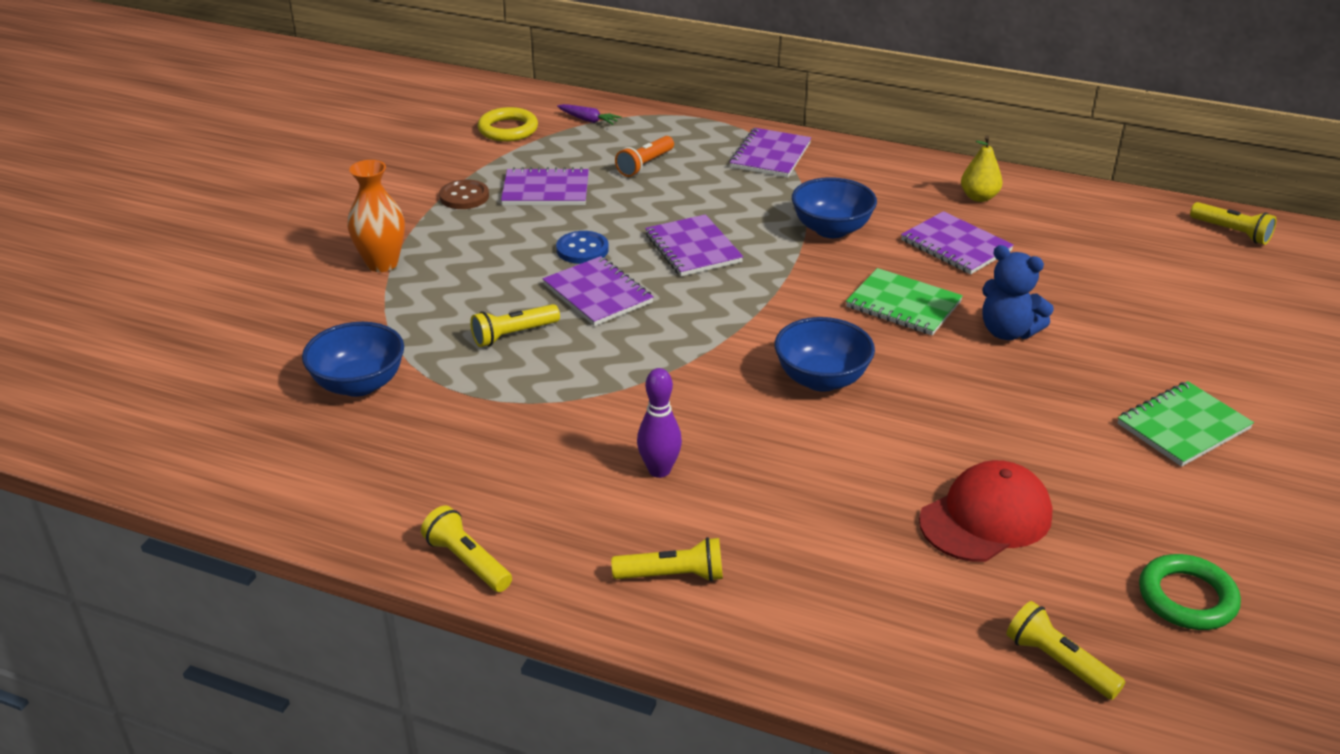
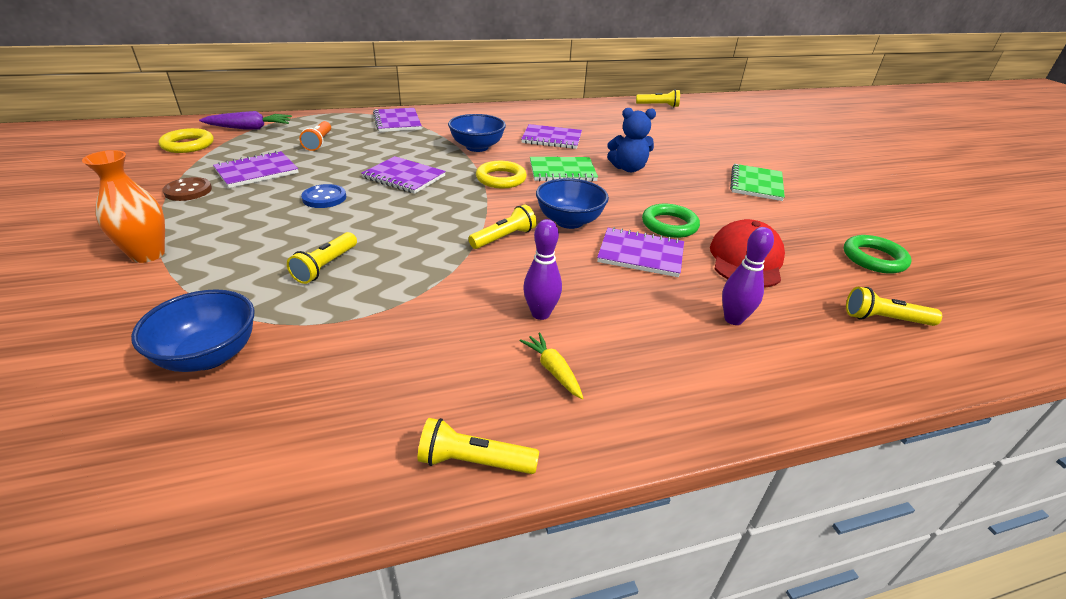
camera: 40 degrees left, 0 degrees up
purple notebook [542,256,654,326] -> purple notebook moved to [597,227,684,277]
purple carrot [557,104,622,125] -> purple carrot [199,111,292,130], size x1.61
yellow flashlight [611,537,723,582] -> yellow flashlight moved to [468,204,537,249]
yellow pear [961,135,1003,202] -> none
none -> yellow ring [476,161,527,188]
none -> yellow carrot [520,332,583,399]
none -> green ring [642,204,700,238]
none -> purple bowling pin [722,227,774,325]

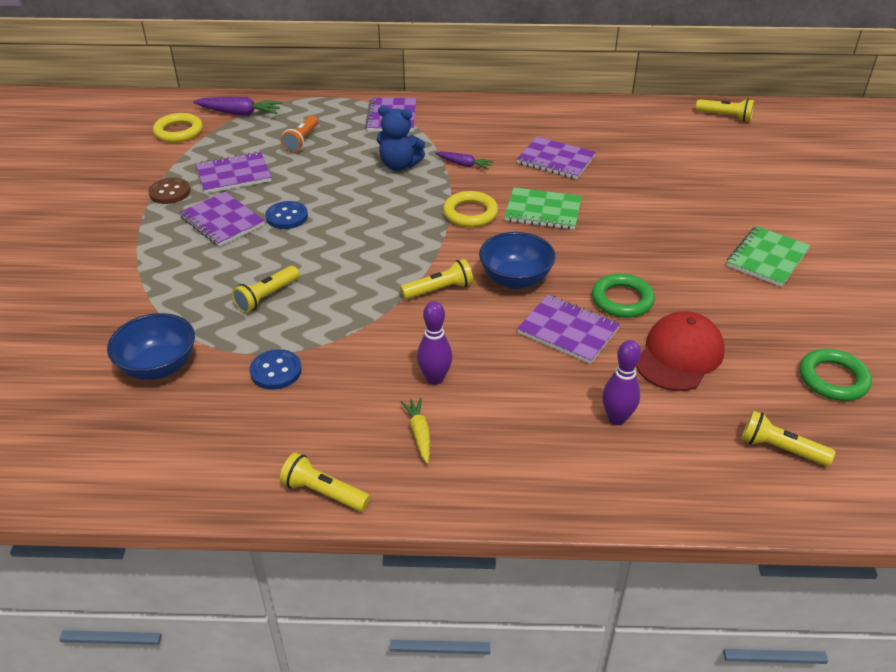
camera: 20 degrees right, 5 degrees up
orange vase [82,150,165,263] -> none
purple notebook [361,156,446,194] -> purple notebook moved to [179,192,265,247]
blue bowl [448,114,506,152] -> purple carrot [435,151,494,170]
blue teddy bear [607,108,656,172] -> blue teddy bear moved to [377,106,425,171]
none -> blue button [250,349,302,390]

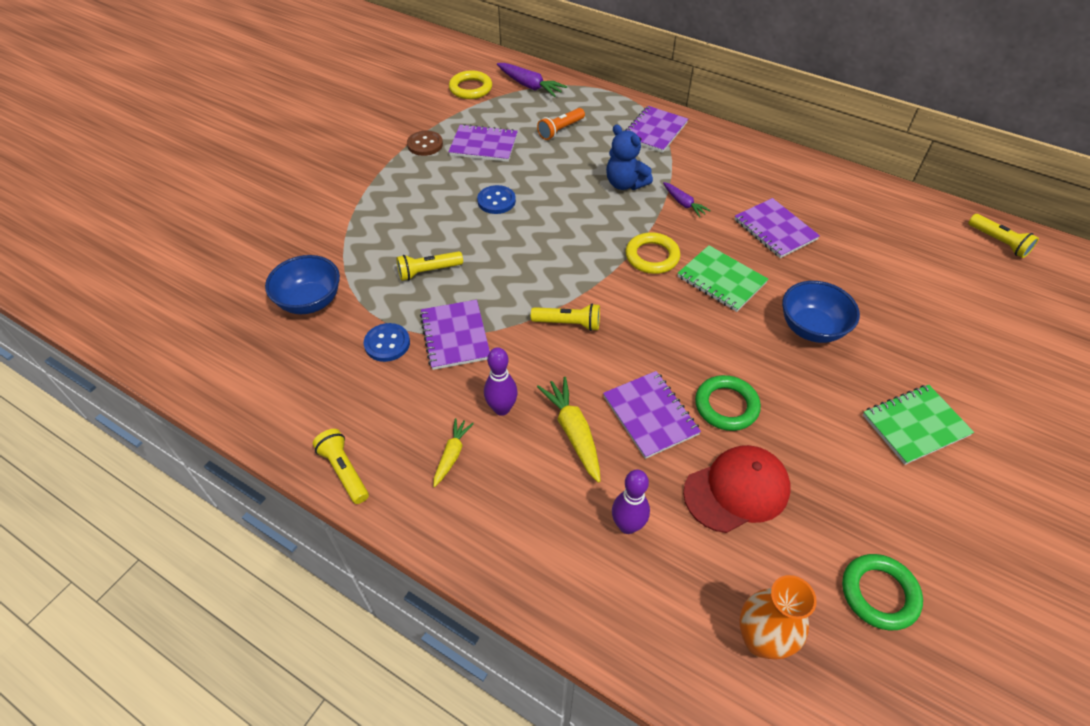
camera: 30 degrees right, 10 degrees up
purple notebook [179,192,265,247] -> purple notebook moved to [420,300,490,370]
blue bowl [479,232,556,289] -> blue bowl moved to [782,281,860,343]
yellow flashlight [741,410,835,466] -> orange vase [739,575,817,659]
none -> yellow carrot [537,377,601,483]

